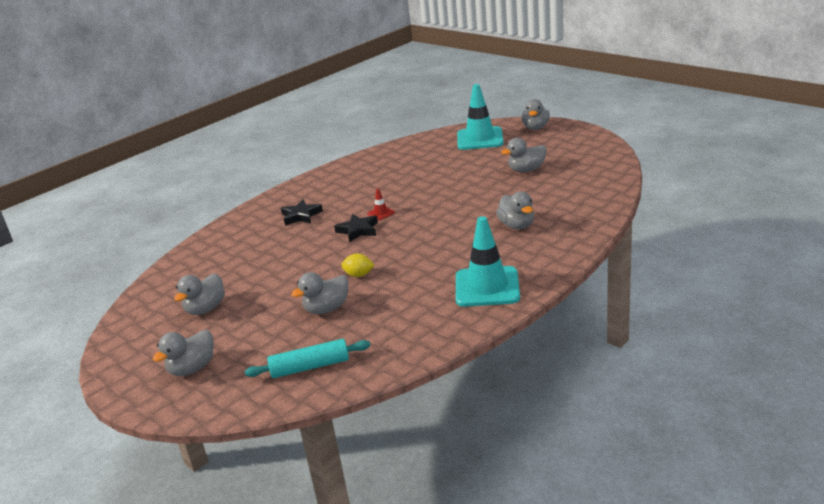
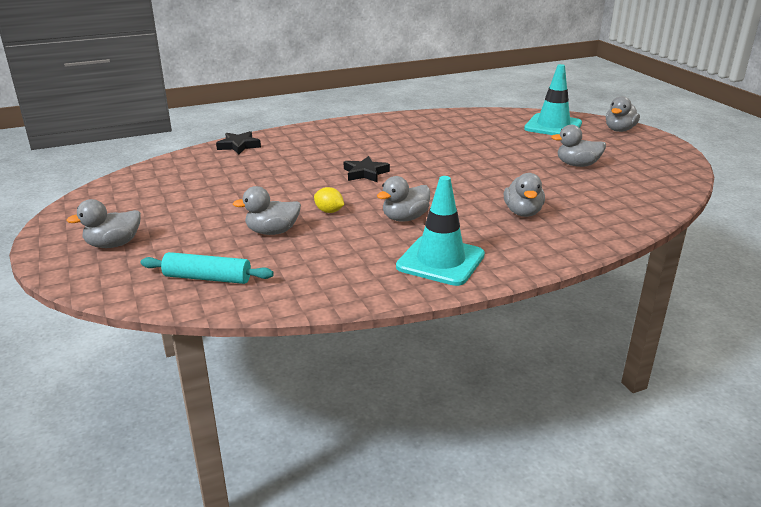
camera: 20 degrees right, 0 degrees up
grey duck [174,273,225,315] -> grey duck moved to [377,176,430,222]
black star [281,199,323,226] -> black star moved to [216,131,261,154]
red traffic cone [367,189,395,220] -> none

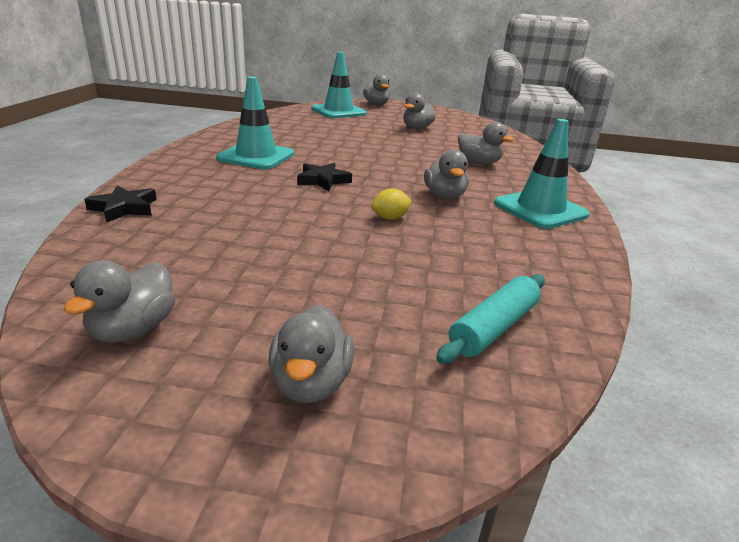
camera: 60 degrees left, 0 degrees up
grey duck [233,186,301,235] -> grey duck moved to [63,260,175,343]
none -> turquoise traffic cone [216,76,294,169]

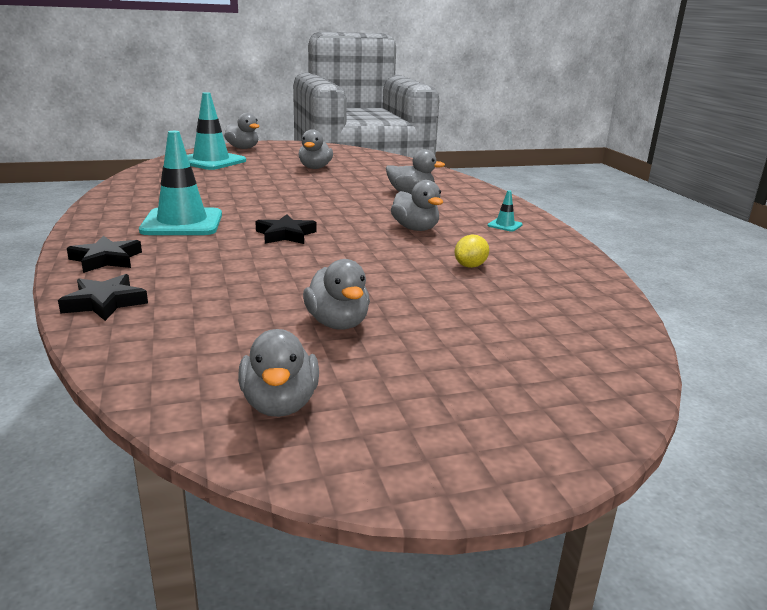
camera: 25 degrees left, 5 degrees down
grey duck [269,304,354,403] -> grey duck moved to [303,259,370,330]
yellow lemon [371,188,412,220] -> yellow lemon moved to [454,235,489,268]
turquoise rolling pin [436,274,545,364] -> none
turquoise traffic cone [494,119,590,229] -> turquoise traffic cone [487,190,523,232], size x0.41
none -> black star [67,236,142,273]

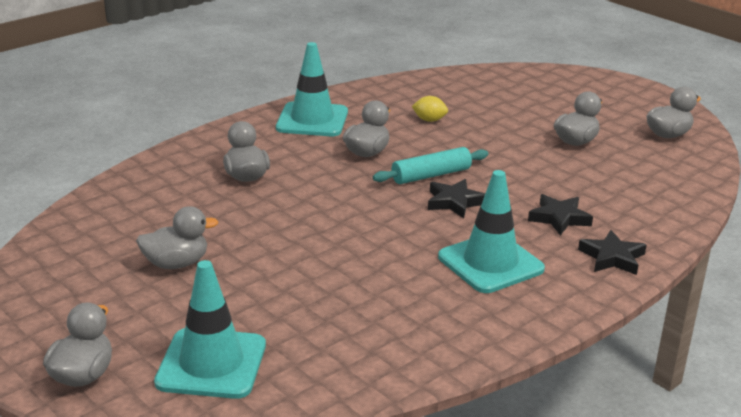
camera: 115 degrees left, 5 degrees up
black star [58,274,148,321] -> black star moved to [528,194,593,235]
turquoise traffic cone [487,190,523,232] -> turquoise traffic cone [276,42,348,136], size x2.42
none -> turquoise rolling pin [373,147,489,184]

